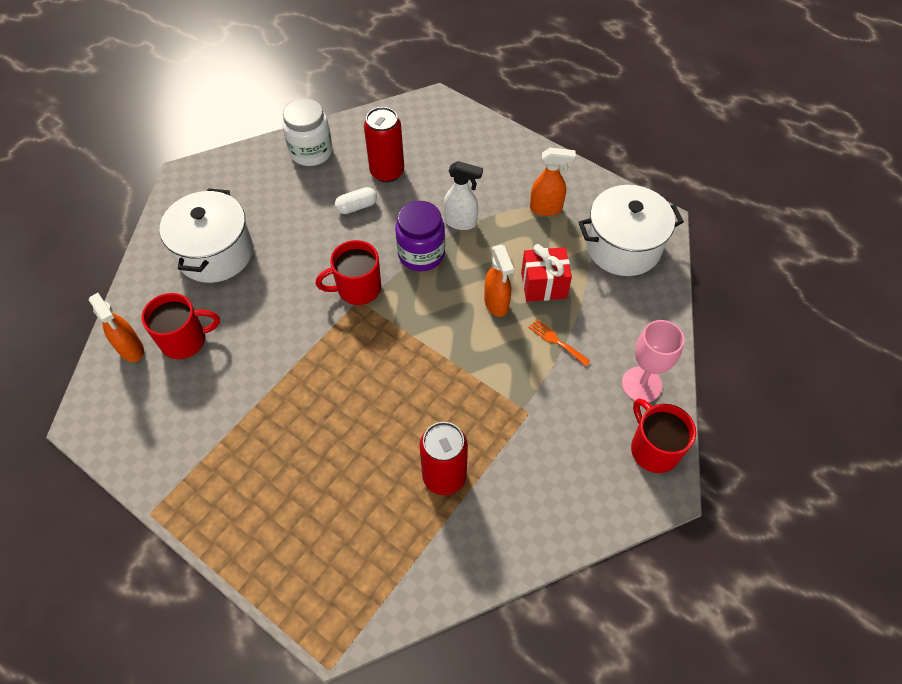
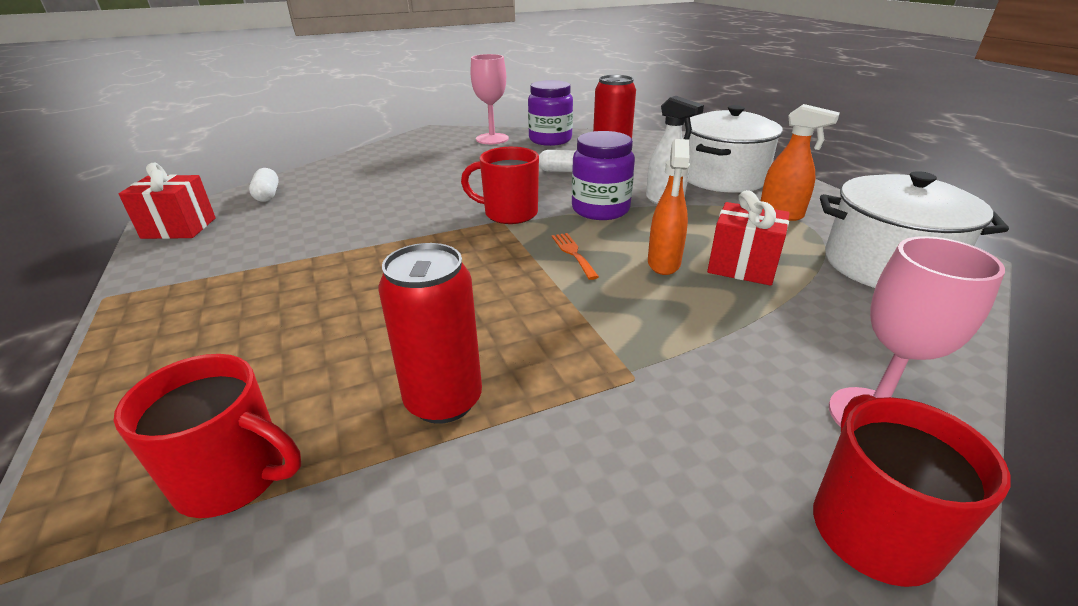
camera: 30 degrees right, 25 degrees down
orange spray bottle [89,293,144,362] -> white capsule [249,168,279,202]
red mug [141,293,220,359] -> red mug moved to [114,354,301,518]
white pot [160,188,253,283] -> white pot moved to [685,105,783,193]
white jar [282,98,332,166] -> purple jar [528,80,573,146]
orange fork [529,319,591,366] -> orange fork moved to [552,233,599,280]
none -> red gift [119,163,216,239]
none -> pink goblet [470,54,509,144]

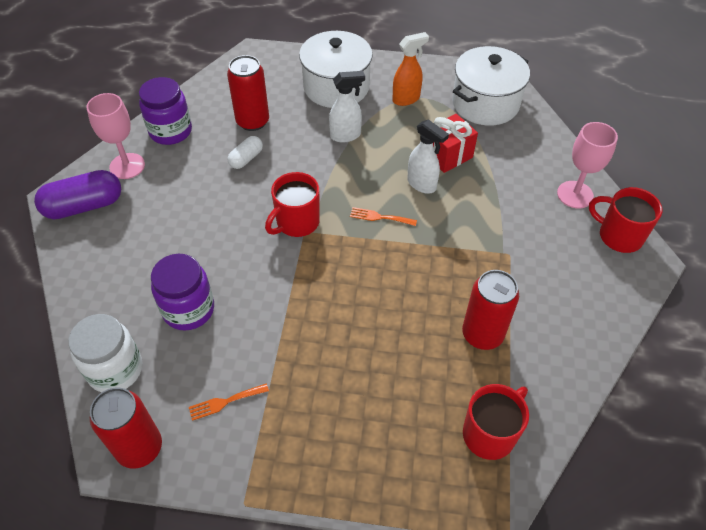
camera: 60 degrees left, 20 degrees up
red gift [119,163,216,239] -> red can [90,387,162,469]
white capsule [249,168,279,202] -> white jar [68,314,142,392]
purple jar [572,131,635,220] -> purple jar moved to [151,254,214,331]
orange spray bottle [648,139,690,275] -> white spray bottle [407,119,449,194]
none -> purple capsule [34,170,121,219]
none -> orange fork [189,383,269,421]

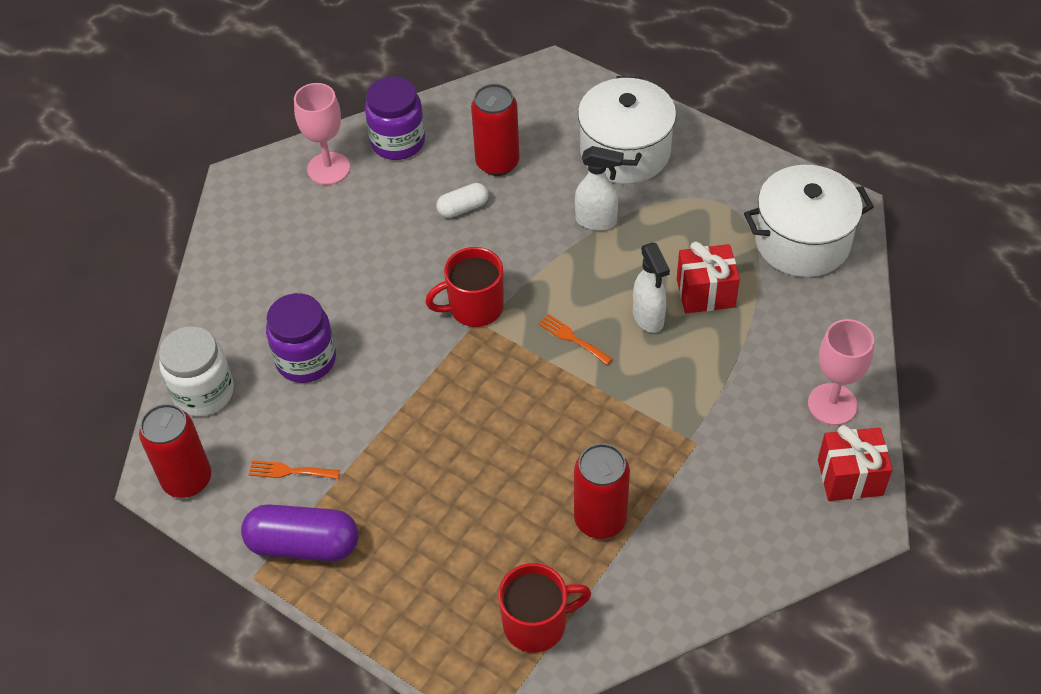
camera: 30 degrees right, 0 degrees up
purple capsule [34,170,121,219] -> purple capsule moved to [241,504,359,561]
orange spray bottle [393,32,429,106] -> none
red mug [589,187,662,253] -> red gift [818,425,892,501]

